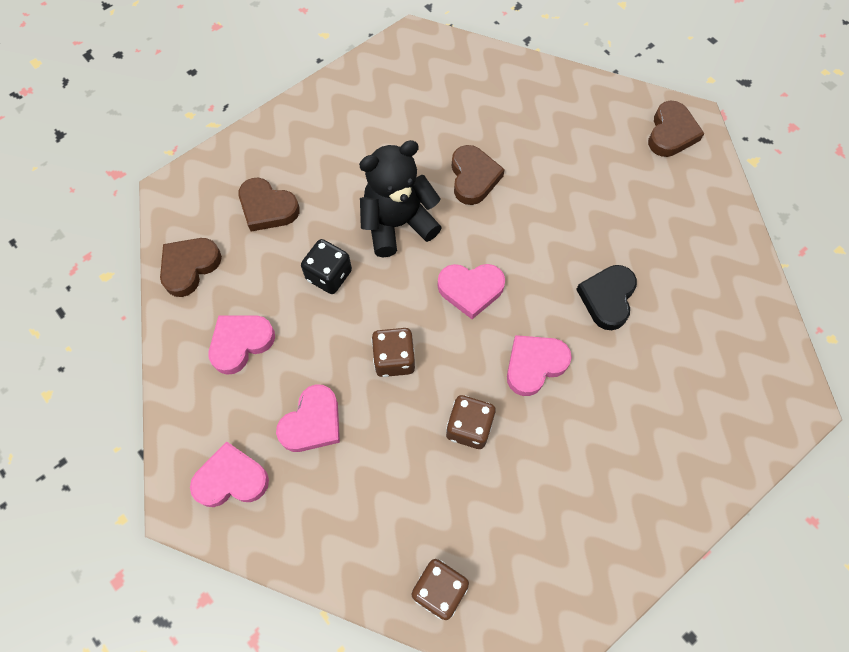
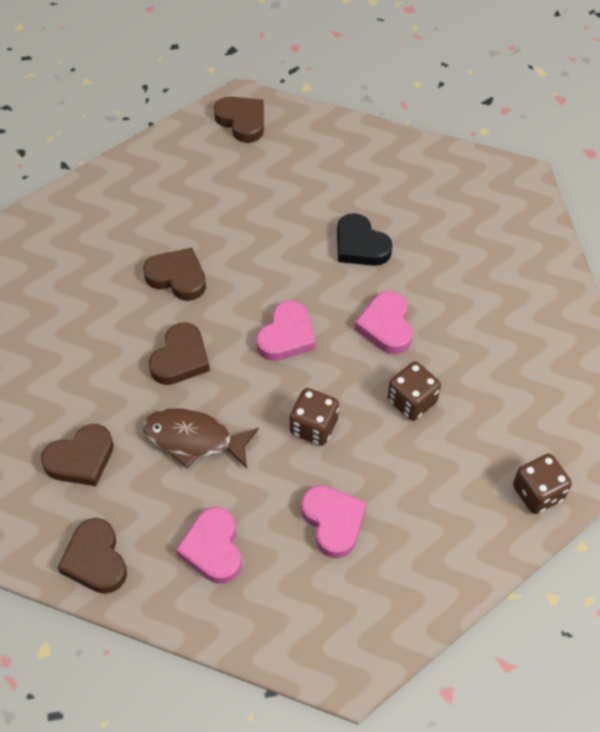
camera: 60 degrees left, 10 degrees down
pink heart [190,442,269,507] -> none
black dice [301,239,352,294] -> brown fish [142,408,259,469]
black teddy bear [359,140,442,257] -> brown heart [149,322,210,385]

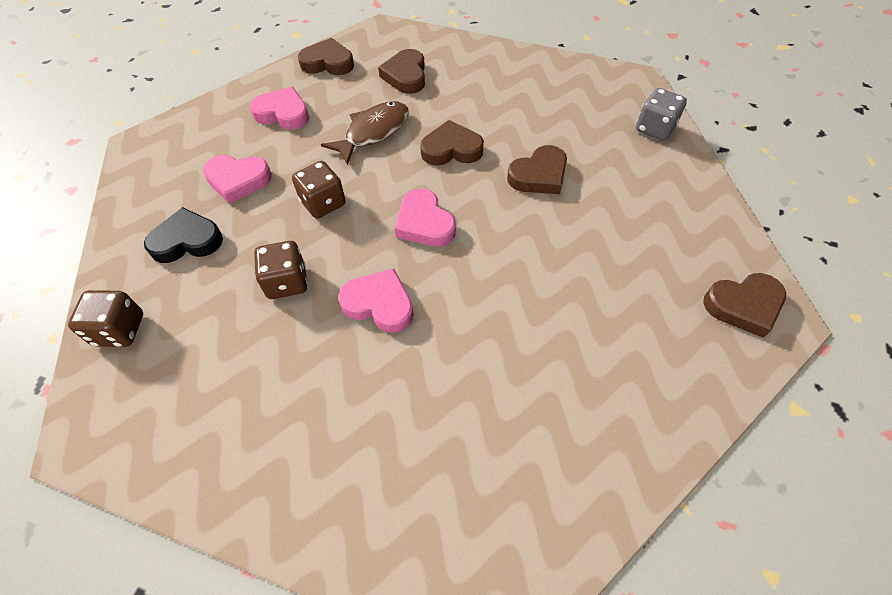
camera: 120 degrees right, 0 degrees up
brown heart [149,322,210,385] -> brown heart turned 120 degrees clockwise [420,120,484,165]
black heart [337,213,393,266] -> black heart moved to [144,207,223,263]
none -> grey dice [636,88,687,141]

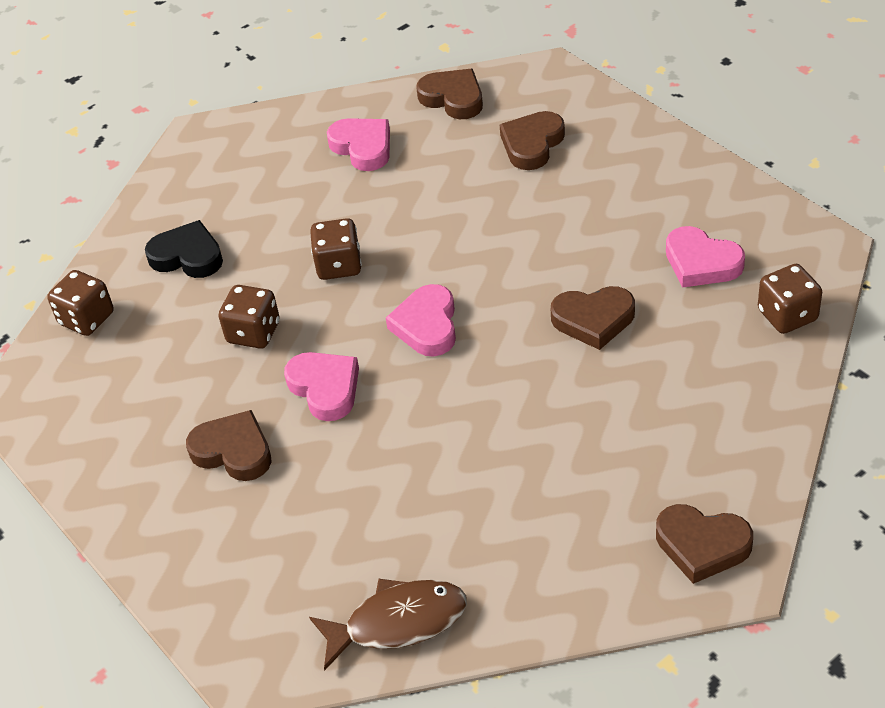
camera: 35 degrees right, 10 degrees down
pink heart [203,155,272,204] -> pink heart moved to [666,226,745,288]
brown fish [321,101,409,165] -> brown fish moved to [309,579,467,671]
brown heart [420,120,484,165] -> brown heart moved to [186,410,272,481]
grey dice [636,88,687,141] -> brown dice [758,264,822,334]

